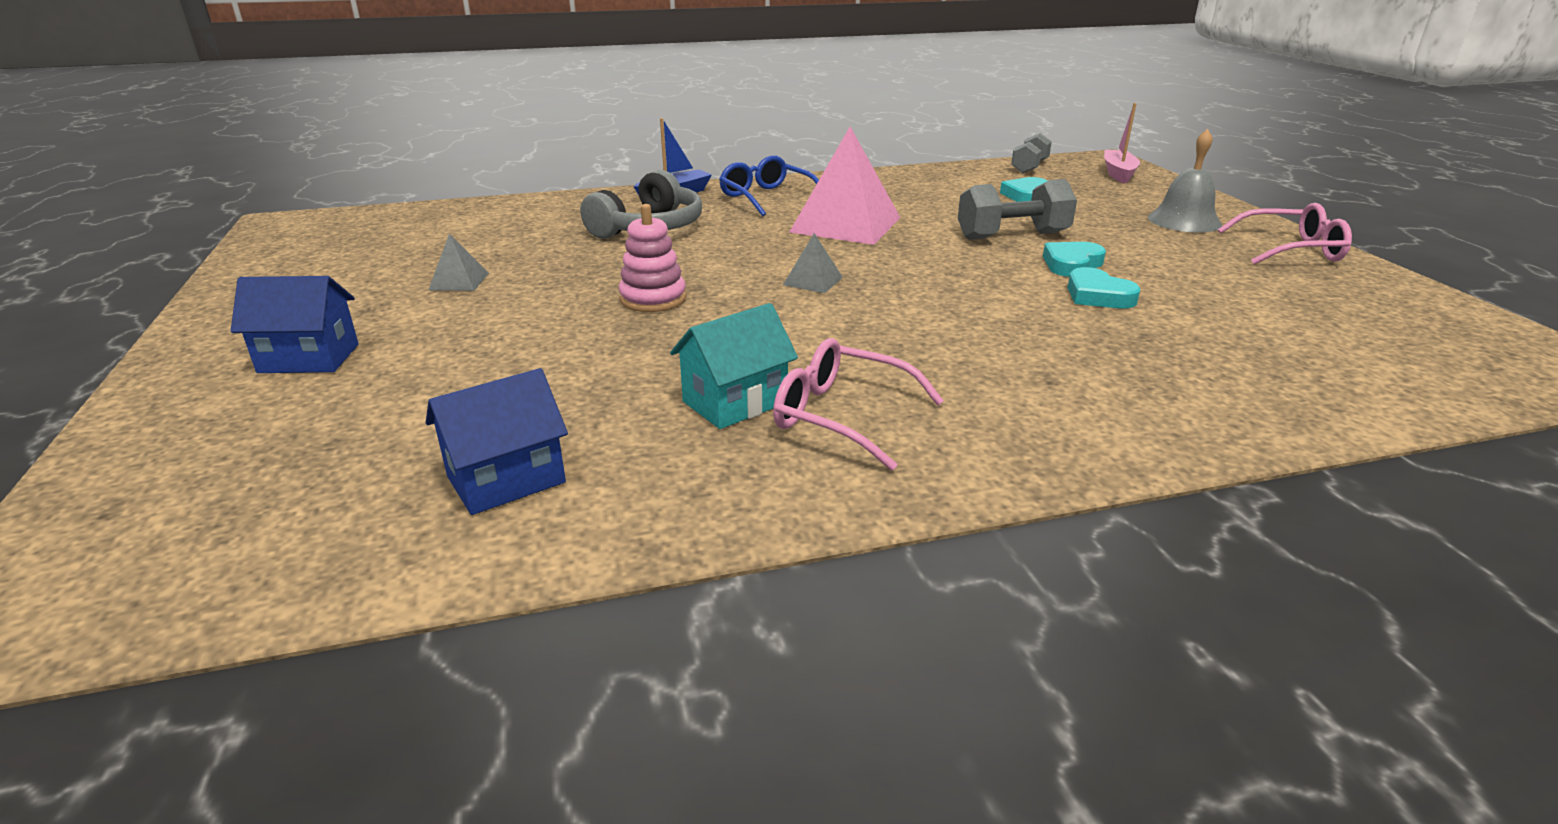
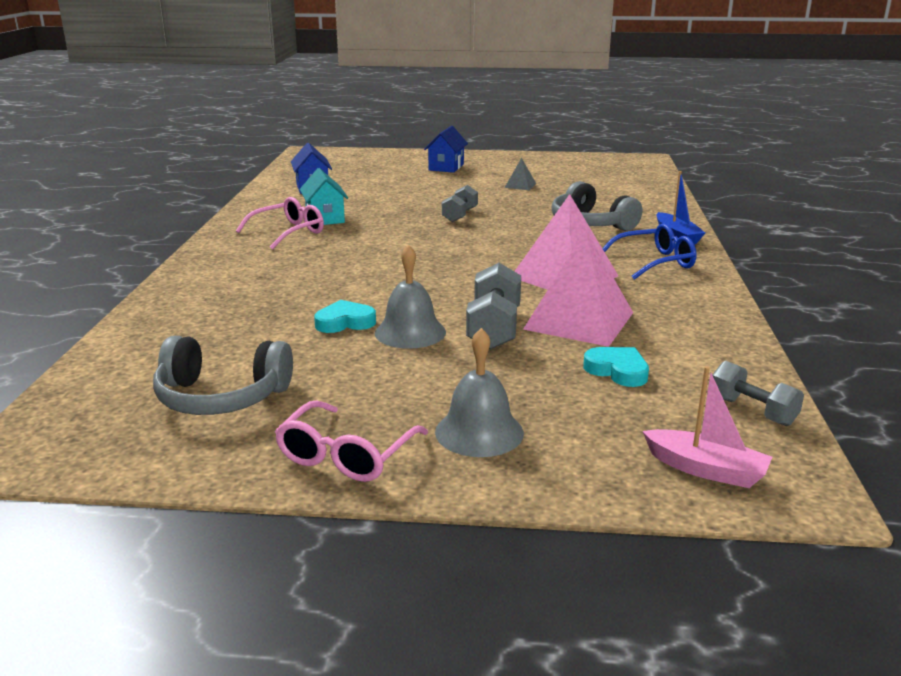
camera: 110 degrees right, 5 degrees down
pink stacking toy [619,204,686,312] -> grey dumbbell [442,185,478,222]
grey pyramid [783,233,843,293] -> none
turquoise heart [1043,242,1106,277] -> grey bell [375,244,446,349]
none -> grey headphones [153,336,293,415]
none -> pink pyramid [523,230,633,347]

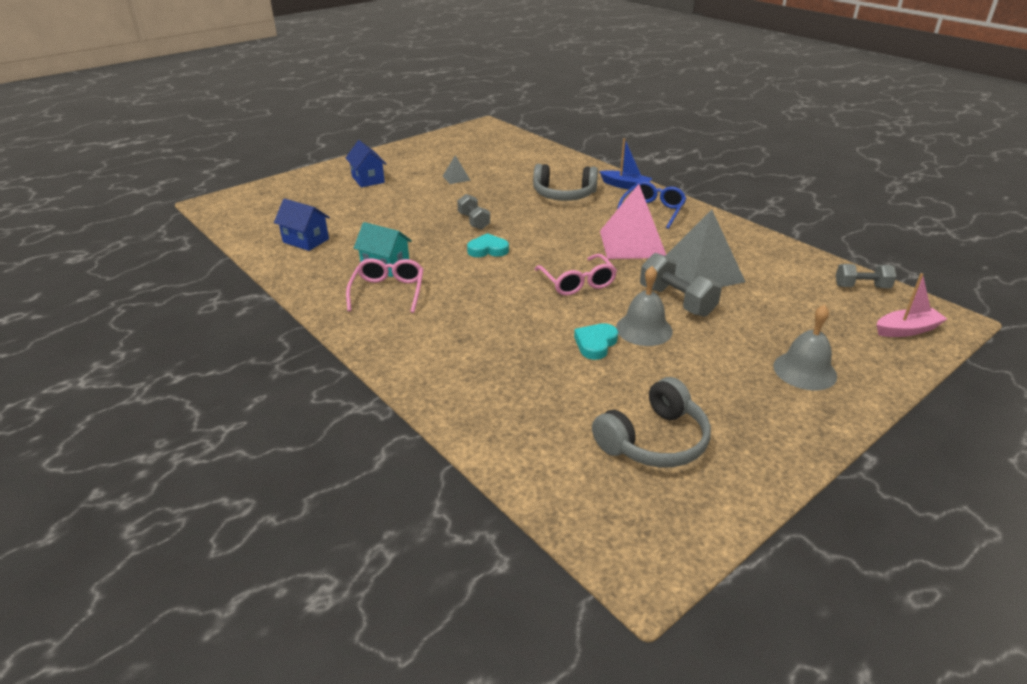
camera: 45 degrees left, 10 degrees up
pink glasses [275,401,428,482] -> pink glasses moved to [534,254,617,296]
pink pyramid [523,230,633,347] -> grey pyramid [666,210,745,287]
turquoise heart [583,347,649,387] -> turquoise heart moved to [467,233,509,257]

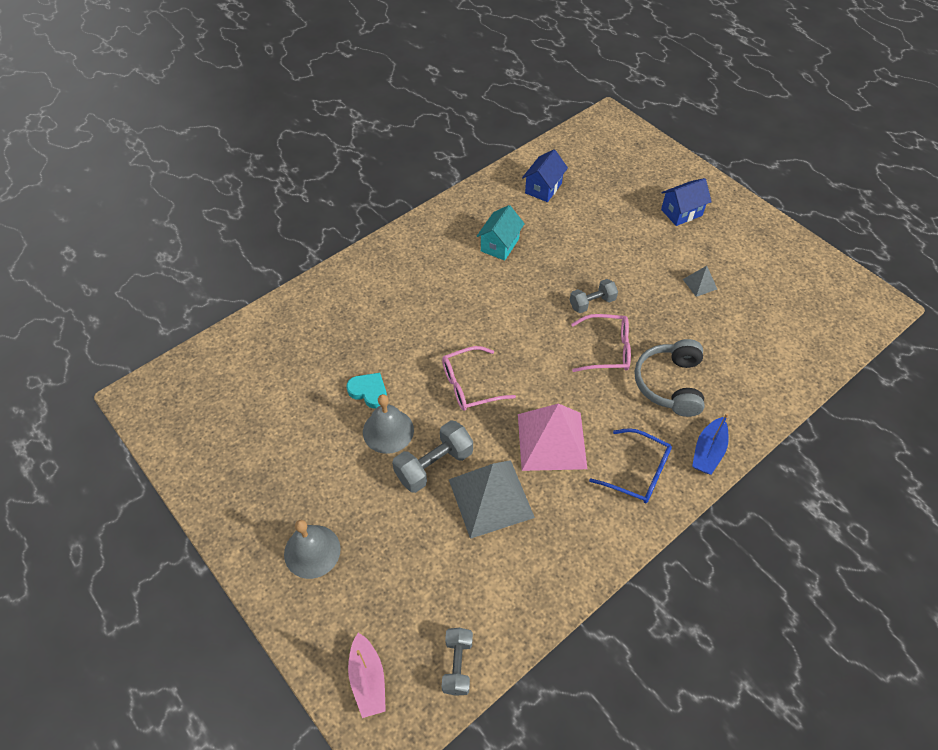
camera: 90 degrees right, 20 degrees up
pink glasses [346,258,424,313] -> pink glasses moved to [571,314,631,372]
turquoise heart [467,233,509,257] -> none
grey headphones [592,377,711,468] -> none

